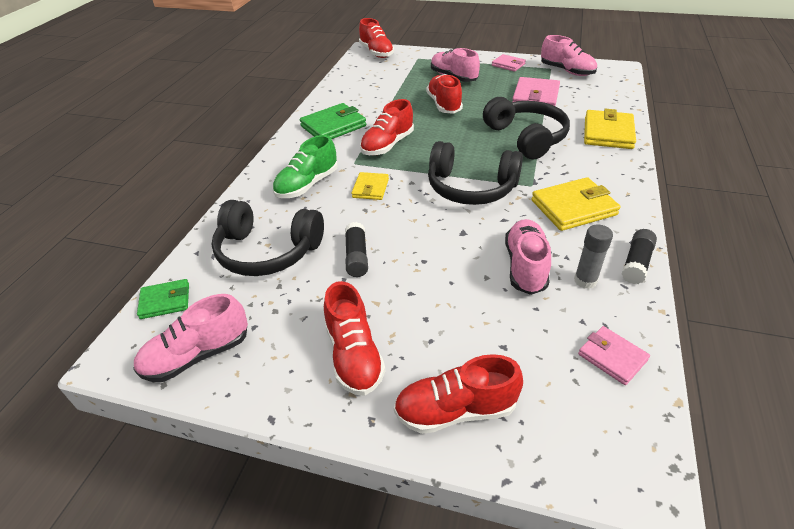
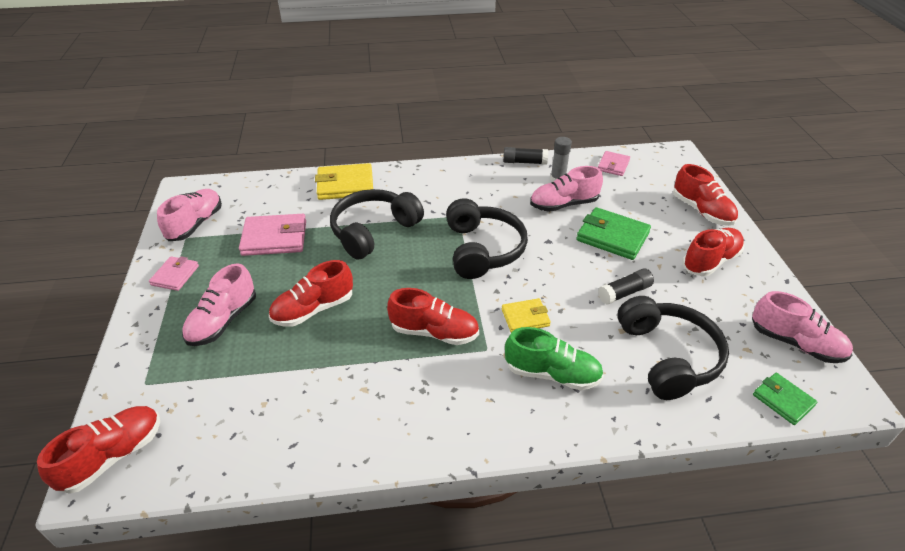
camera: 115 degrees left, 0 degrees up
green wallet [300,103,366,139] -> green wallet moved to [576,207,651,260]
yellow wallet [532,177,620,231] -> none

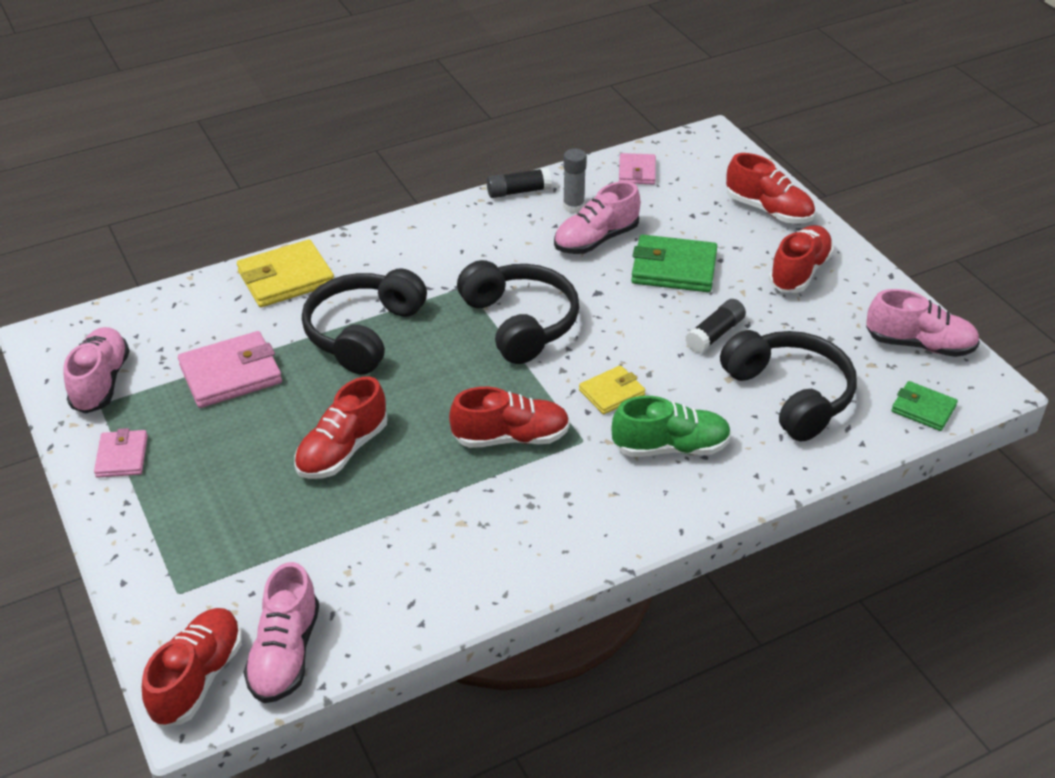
camera: 20 degrees left, 0 degrees up
pink shoe [182,263,256,346] -> pink shoe moved to [243,562,319,703]

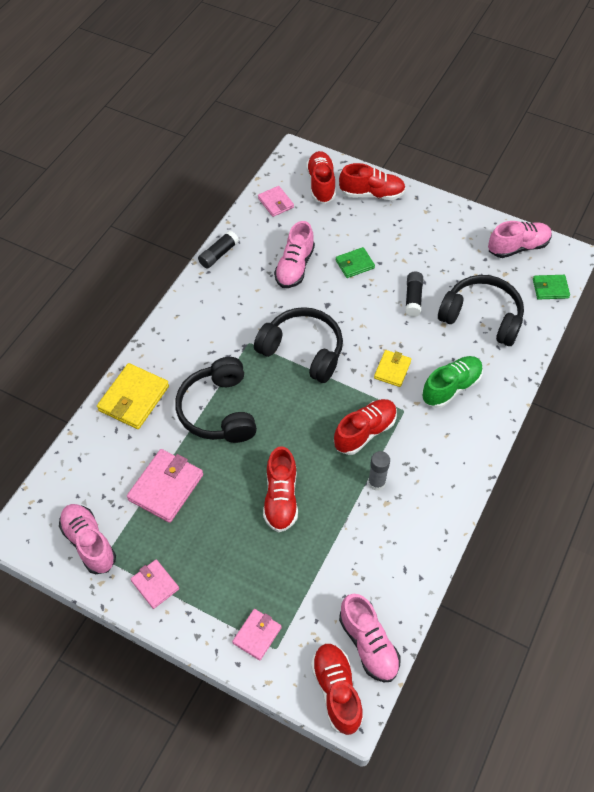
camera: 35 degrees left, 15 degrees up
grey glue stick [563,149,587,213] -> grey glue stick moved to [368,451,390,491]
green wallet [631,235,717,292] -> green wallet [336,247,375,278], size x0.60
red shoe [769,225,834,293] -> red shoe moved to [306,151,336,204]
none -> pink wallet [232,609,282,660]

